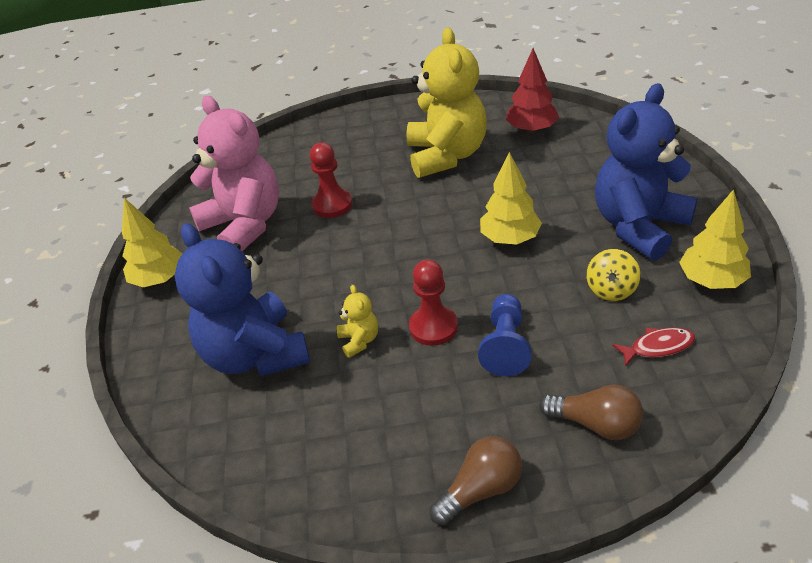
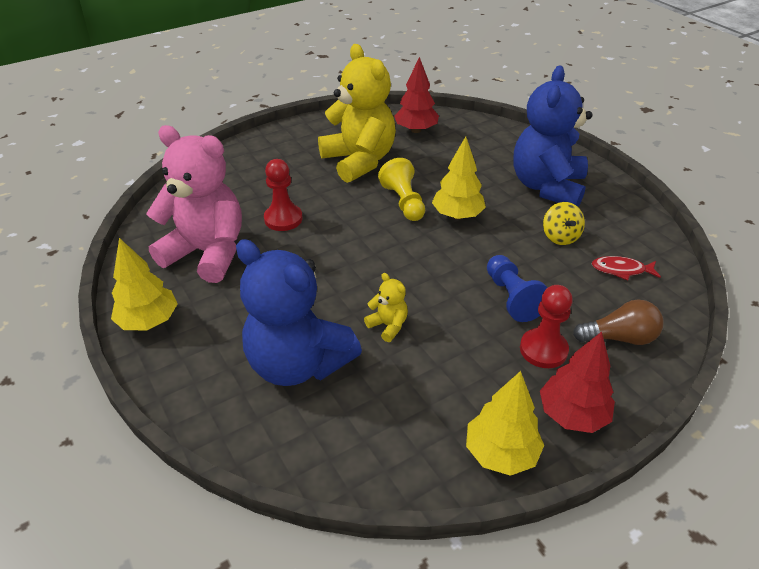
camera: 30 degrees left, 0 degrees up
red pawn [409,259,458,346] -> red pawn moved to [520,285,573,368]
brown light bulb [430,436,522,526] -> red tree [540,332,615,433]
red fish [612,327,695,367] -> red fish turned 135 degrees counterclockwise [592,256,661,281]
yellow tree [679,189,751,289] -> yellow tree moved to [466,371,544,476]
none -> yellow pawn [378,158,425,221]

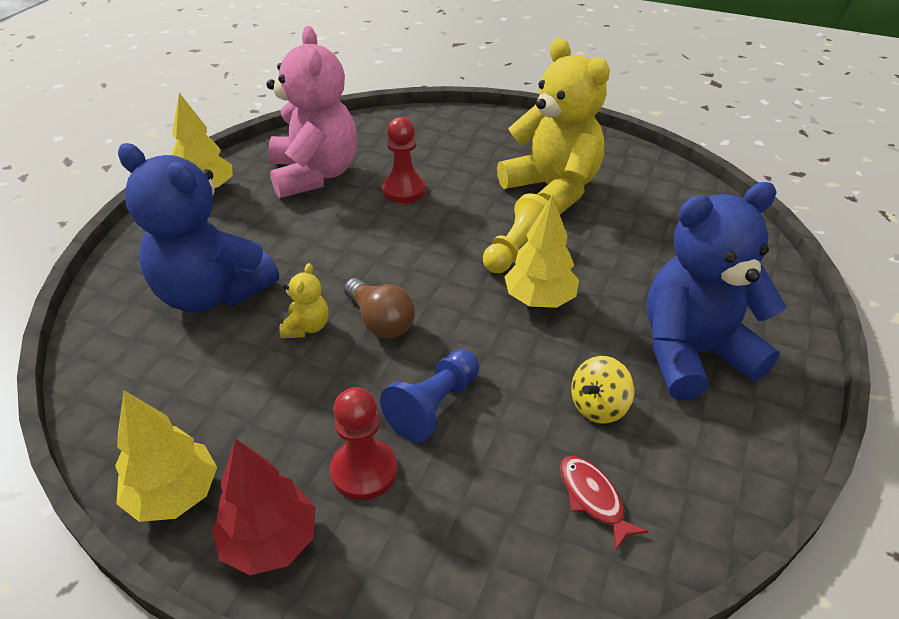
camera: 55 degrees right, 0 degrees up
blue teddy bear [236,239,362,386] -> blue teddy bear turned 60 degrees counterclockwise [118,143,279,313]
yellow teddy bear [318,44,396,183] -> yellow teddy bear turned 60 degrees counterclockwise [497,38,610,214]
red tree [394,57,439,133] -> none
brown light bulb [573,300,664,345] -> brown light bulb moved to [344,278,415,338]

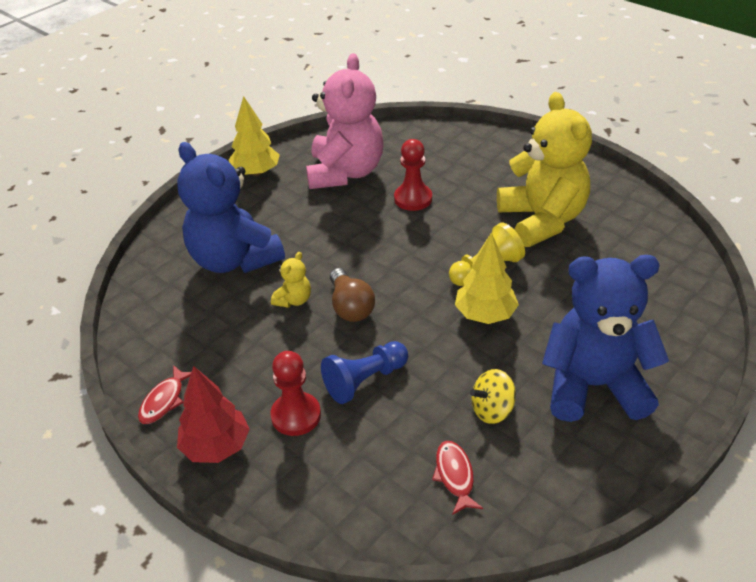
camera: 20 degrees right, 0 degrees up
yellow tree [115,390,217,522] -> red fish [138,365,191,424]

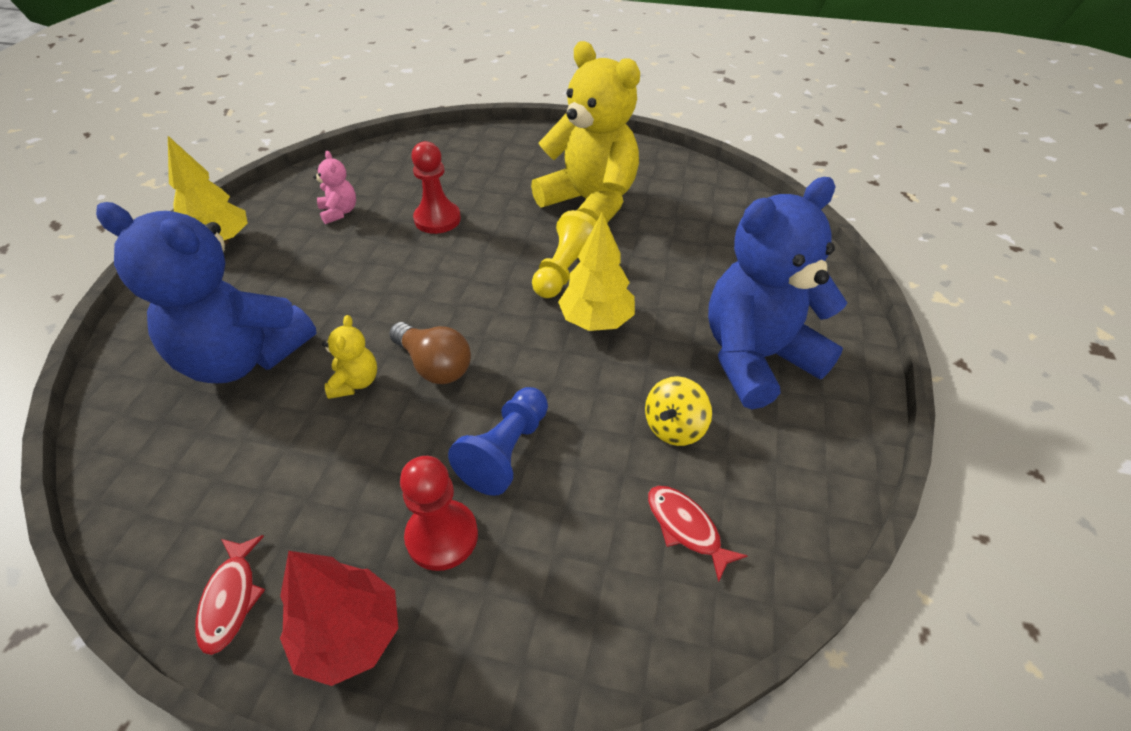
camera: 30 degrees left, 5 degrees up
pink teddy bear [306,53,383,189] -> pink teddy bear [313,151,356,224], size x0.41

